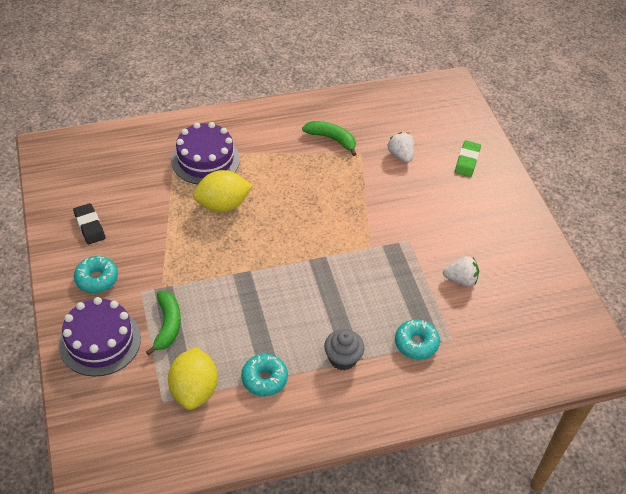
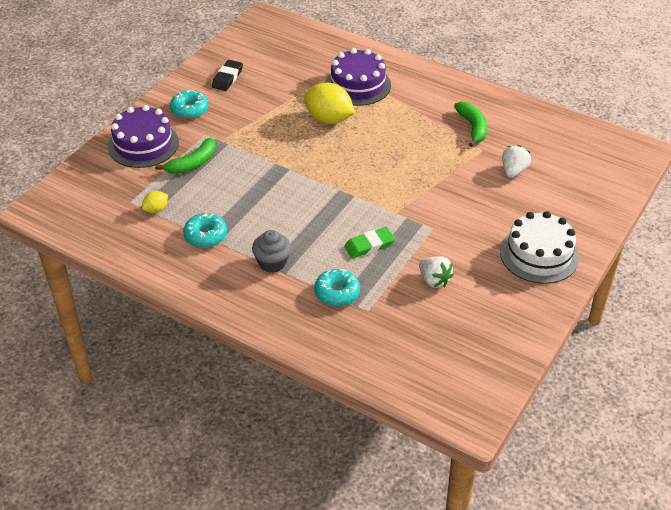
camera: 50 degrees right, 5 degrees down
yellow lemon [168,347,218,410] -> yellow lemon [142,191,168,213], size x0.49
green eraser [455,141,481,177] -> green eraser moved to [344,227,395,259]
none -> white cake [500,211,579,284]

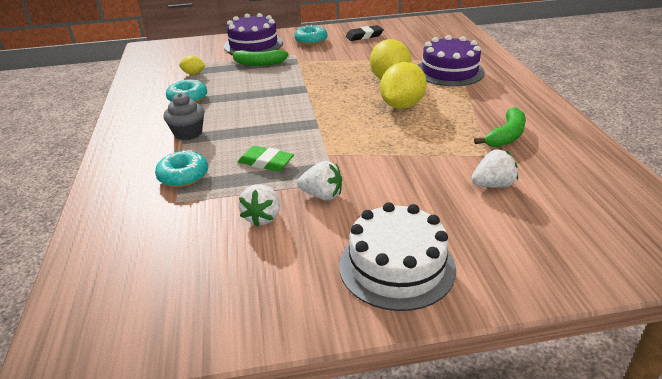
camera: 50 degrees right, 10 degrees down
none -> white strawberry [297,161,342,201]
none -> yellow lemon [380,62,427,109]

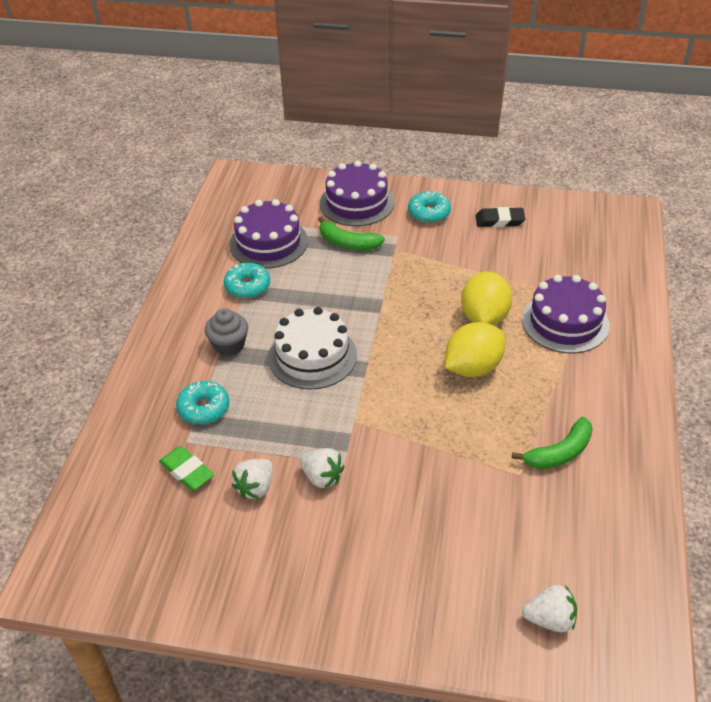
camera: 20 degrees right, 10 degrees up
yellow lemon [179,55,206,75] -> purple cake [229,199,308,269]
green eraser [238,146,294,172] -> green eraser moved to [159,446,214,491]
white cake [339,202,456,311] -> white cake moved to [268,307,357,390]
white strawberry [471,149,518,188] -> white strawberry moved to [522,585,577,632]

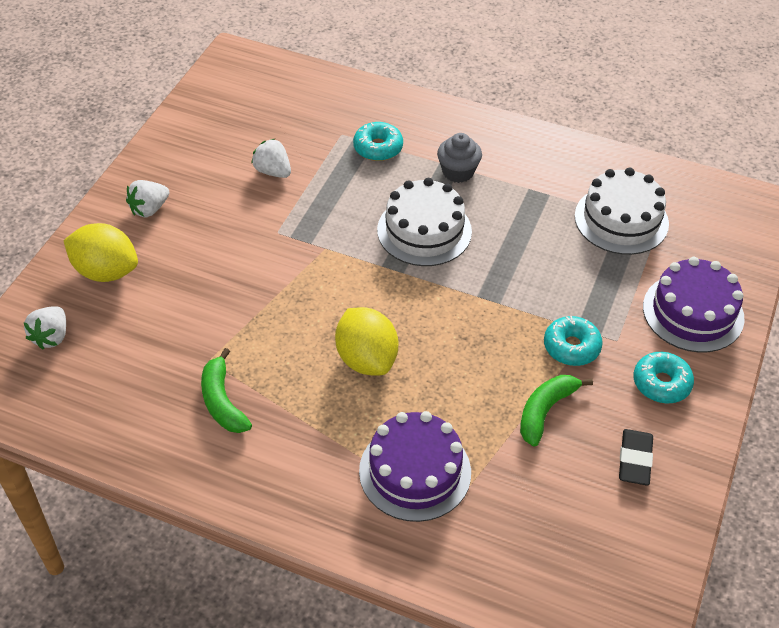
camera: 100 degrees right, 5 degrees up
green eraser [159,446,214,491] -> none
turquoise donut [224,263,270,299] -> turquoise donut moved to [544,316,603,366]
purple cake [229,199,308,269] -> white cake [575,167,669,255]
white strawberry [299,448,345,488] -> white strawberry moved to [126,180,169,217]
green banana [318,216,385,250] -> green banana moved to [520,375,593,447]
yellow lemon [461,272,512,325] -> yellow lemon moved to [63,223,138,282]

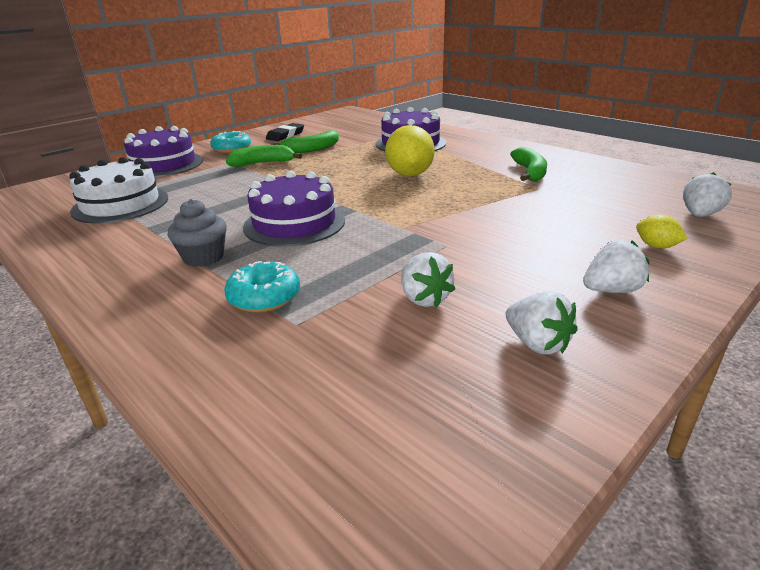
camera: 155 degrees left, 20 degrees down
yellow lemon [63,223,138,282] -> yellow lemon [636,215,687,249], size x0.49
white cake [377,178,472,266] -> purple cake [243,171,345,247]
turquoise donut [544,316,603,366] -> green banana [226,145,302,167]
none -> white strawberry [506,291,578,355]

